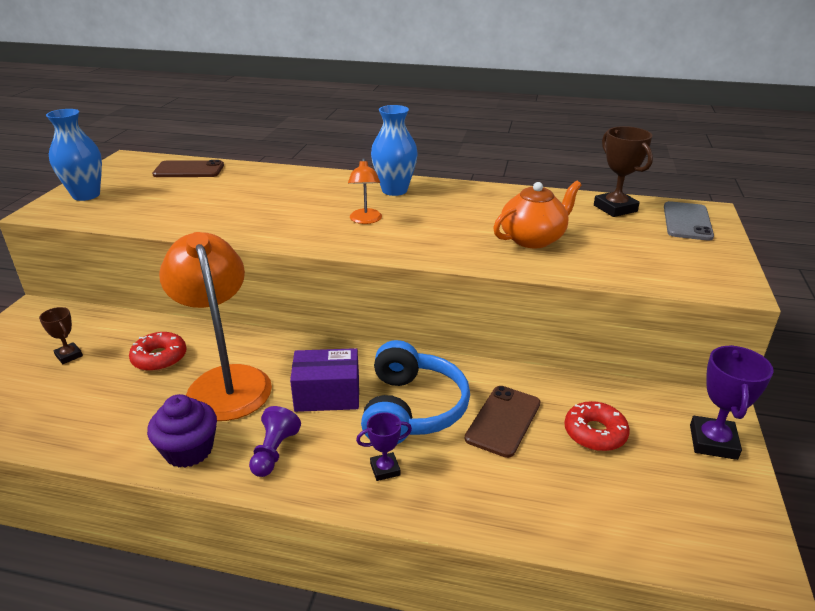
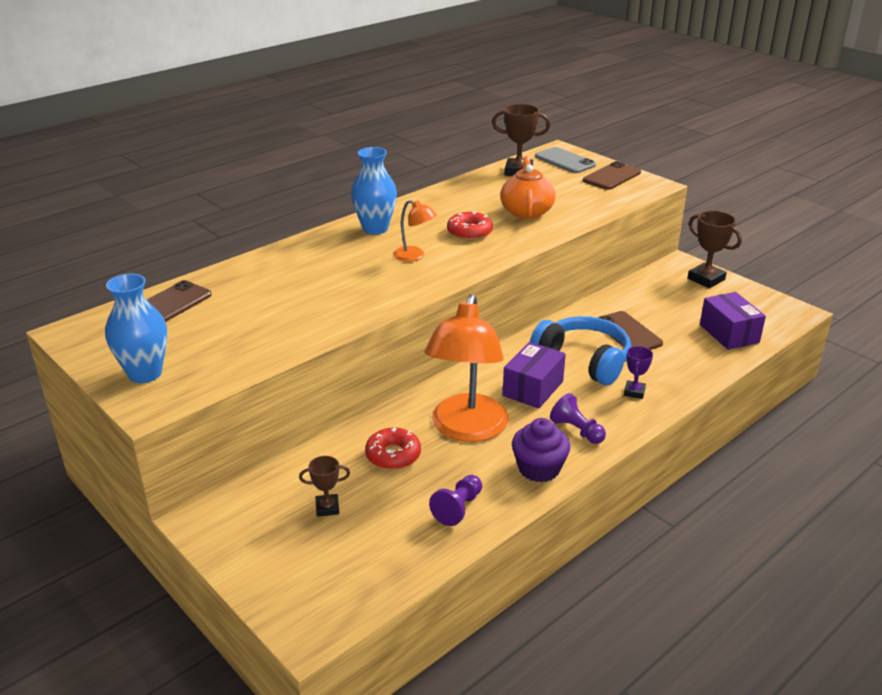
camera: 55 degrees left, 0 degrees up
orange lamp [159,232,272,421] -> orange lamp turned 90 degrees counterclockwise [424,294,508,442]
red donut [564,401,630,451] -> red donut moved to [447,212,493,240]
purple trophy [690,345,774,460] -> brown trophy [688,211,742,288]
none -> purple pawn [429,475,482,526]
none -> brown phone [583,161,641,190]
none -> purple box [700,292,766,350]

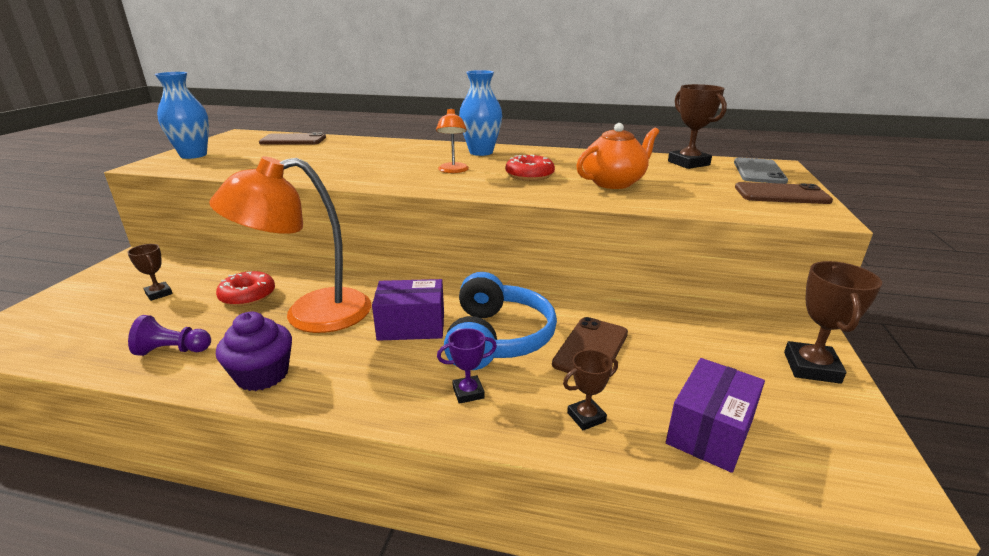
camera: 55 degrees right, 5 degrees down
purple pawn [550,393,606,444] -> none
none -> brown trophy [563,350,618,430]

